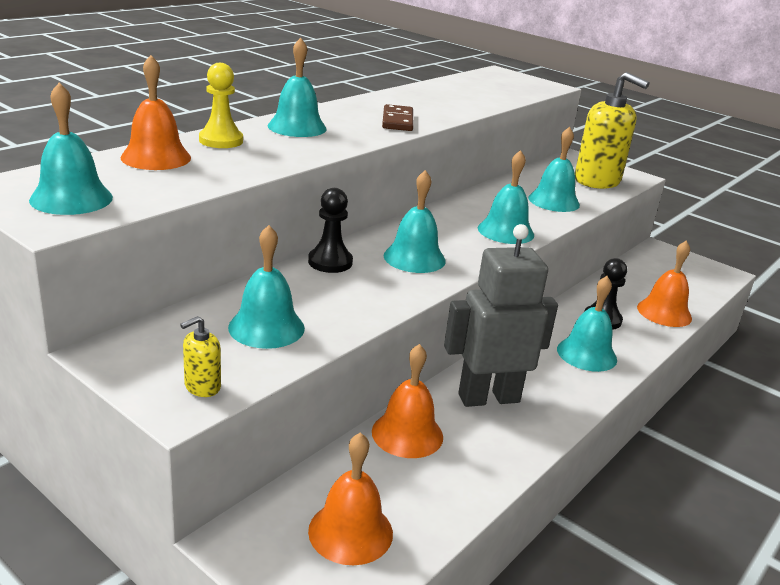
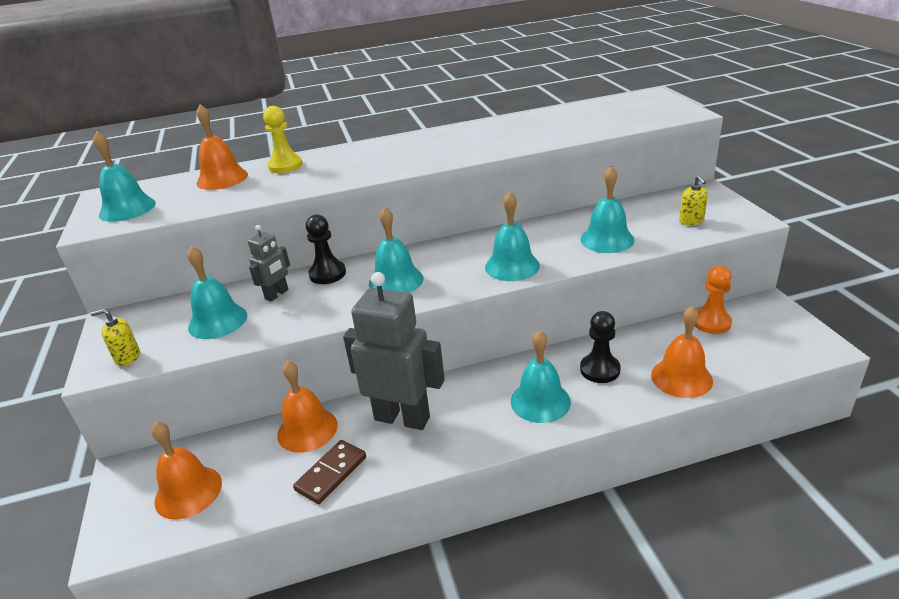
camera: 40 degrees right, 5 degrees up
turquoise bell [268,38,327,137] -> none
brown domino [382,104,413,131] -> brown domino moved to [293,440,366,504]
yellow soap dispenser [575,72,650,189] -> yellow soap dispenser [679,176,708,225], size x0.42
none -> grey robot [248,225,290,302]
none -> orange pawn [695,266,732,334]

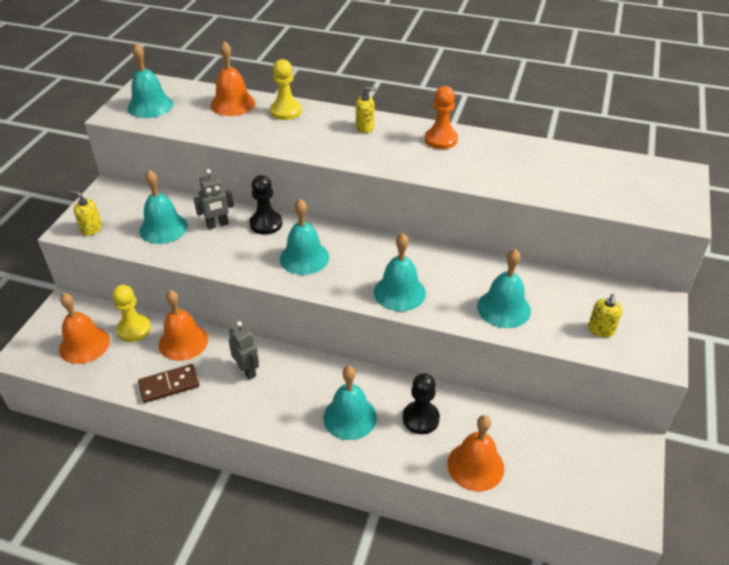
camera: 30 degrees right, 10 degrees up
grey robot [343,272,445,430] -> grey robot [229,321,259,380], size x0.50
orange pawn [695,266,732,334] -> orange pawn moved to [425,86,458,149]
none -> yellow pawn [112,285,151,342]
none -> yellow soap dispenser [356,87,377,133]

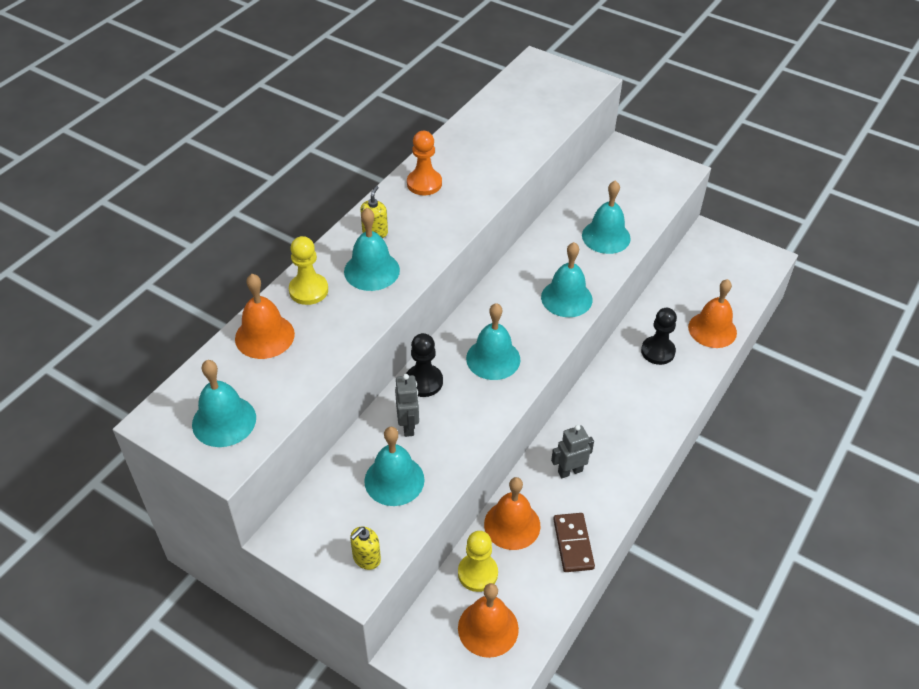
camera: 75 degrees left, 5 degrees up
turquoise bell [323,366,377,440] -> turquoise bell moved to [344,208,400,291]
yellow soap dispenser [588,294,623,337] -> none

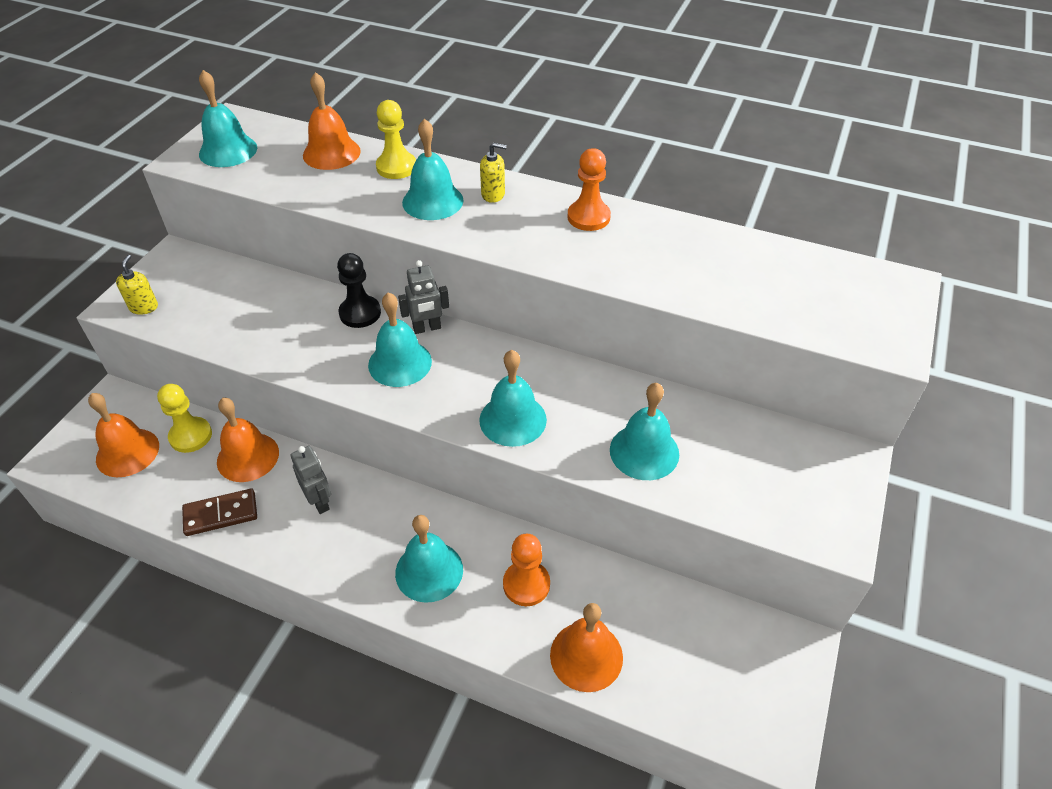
camera: 80 degrees right, 0 degrees up
yellow soap dispenser [350,526,381,570] -> yellow soap dispenser turned 60 degrees clockwise [116,255,158,315]
turquoise bell [364,427,424,506] -> turquoise bell moved to [395,515,463,603]
grey robot [395,374,419,437] -> grey robot moved to [398,260,449,334]
black pawn [641,308,677,365] -> orange pawn [503,534,550,606]

